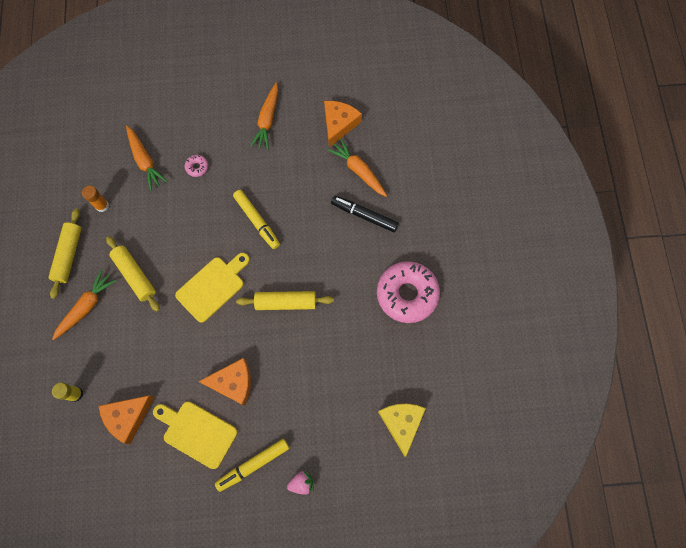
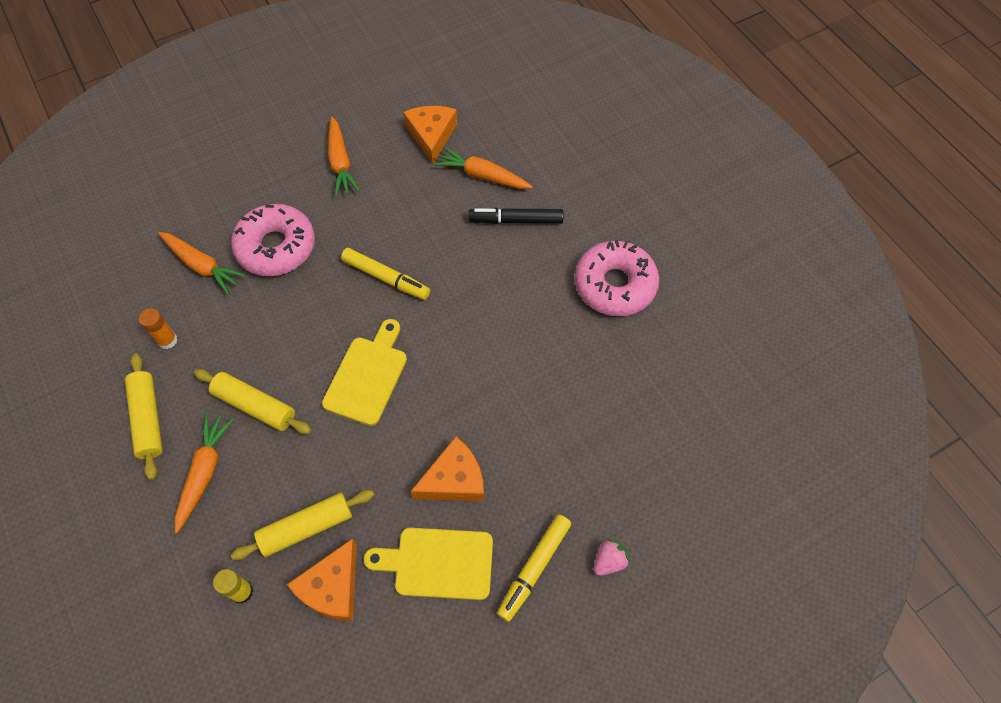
camera: 25 degrees left, 10 degrees down
pink donut [185,155,208,177] -> pink donut [231,204,315,276], size x2.48
yellow rolling pin [236,291,334,310] -> yellow rolling pin moved to [231,490,374,560]
yellow cheese [378,404,426,457] -> none

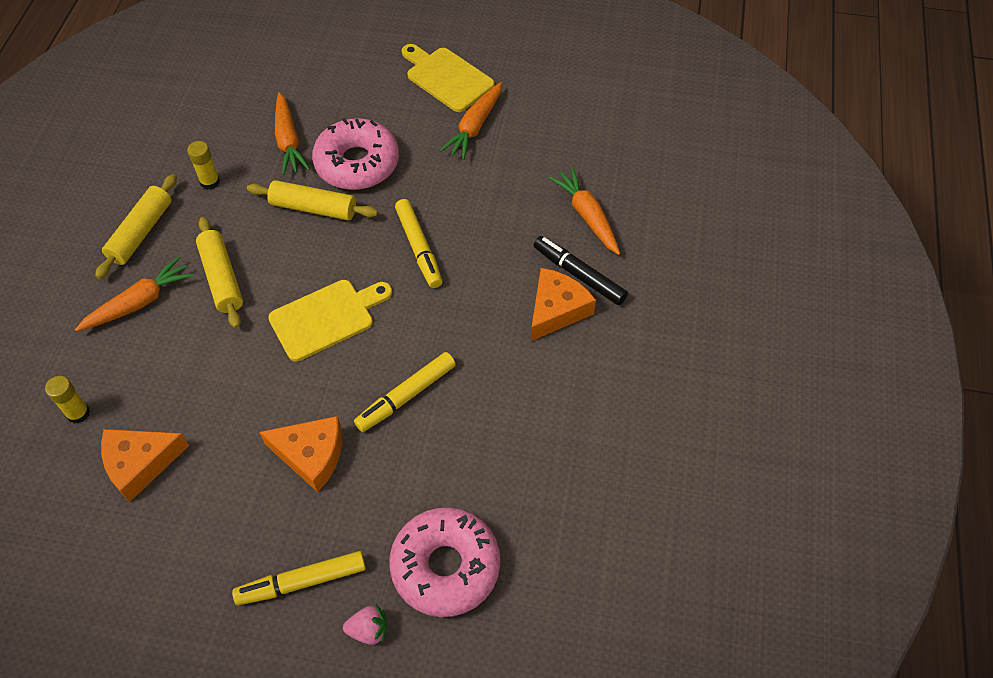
camera: 40 degrees right, 5 degrees down
orange glue stick [139,308,178,349] -> yellow glue stick [187,141,220,190]
yellow rolling pin [231,490,374,560] -> yellow rolling pin moved to [247,180,378,221]
yellow cutting board [364,528,493,600] -> yellow cutting board moved to [402,44,494,112]
orange cheese [403,106,457,164] -> orange cheese moved to [531,268,596,341]
pink donut [575,240,659,316] -> pink donut moved to [389,508,500,617]
none -> yellow marker [354,352,456,432]

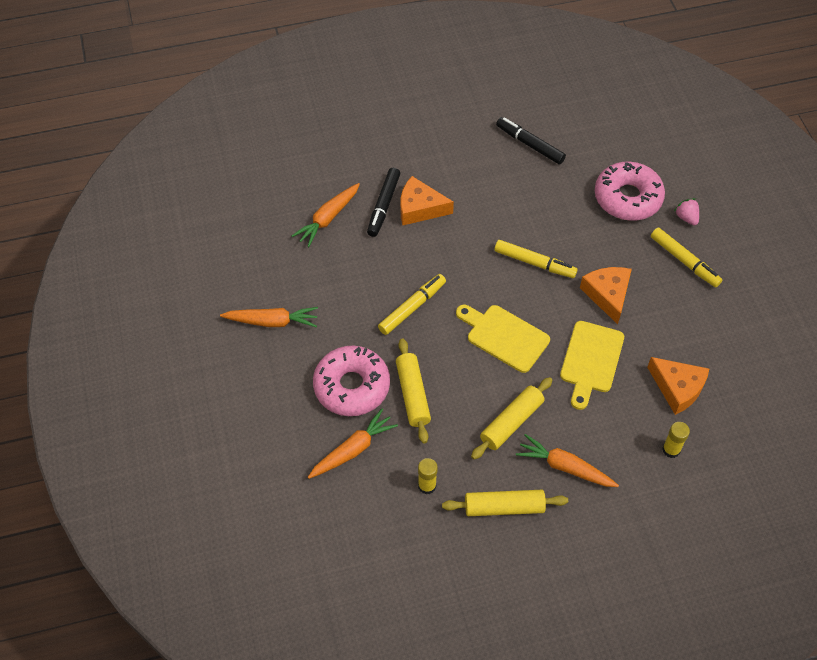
camera: 115 degrees left, 0 degrees up
yellow cutting board [402,44,494,112] -> yellow cutting board moved to [560,321,624,410]
none -> black marker [496,117,566,164]

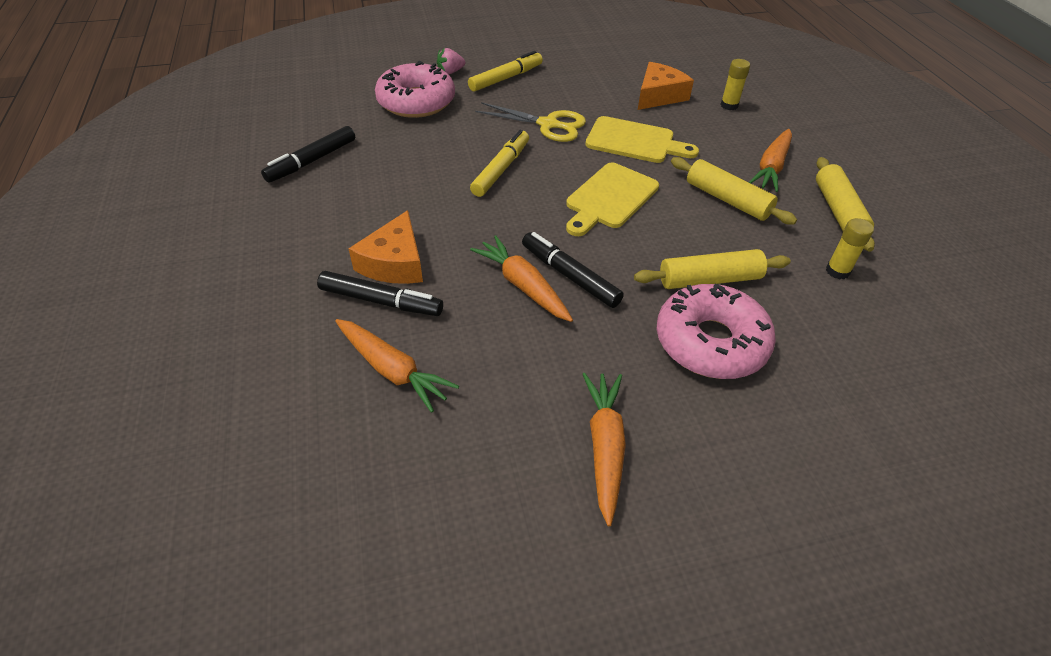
camera: 90 degrees left, 10 degrees down
orange carrot [308,409,398,479] -> orange carrot moved to [470,235,573,322]
yellow marker [378,274,446,335] -> black marker [522,232,624,308]
orange cheese [580,267,632,324] -> yellow scissors [475,102,586,142]

